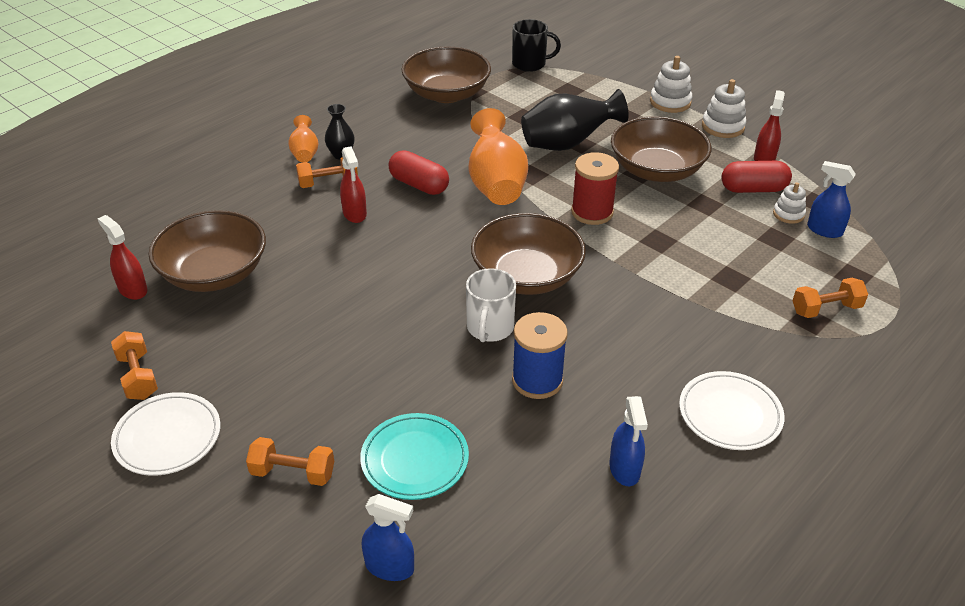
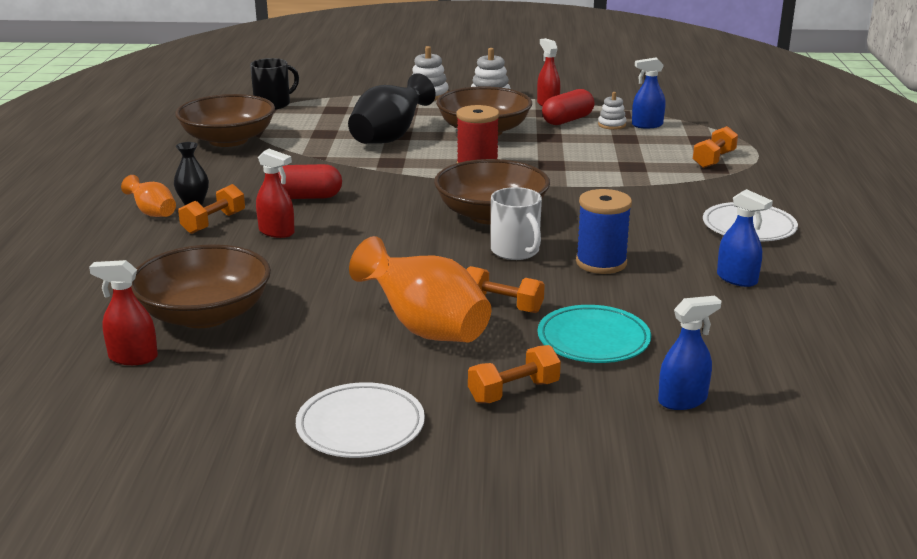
camera: 40 degrees left, 15 degrees down
orange dumbbell [111,331,158,400] -> orange dumbbell moved to [467,266,545,313]
orange vase [469,108,528,205] -> orange vase moved to [349,236,491,342]

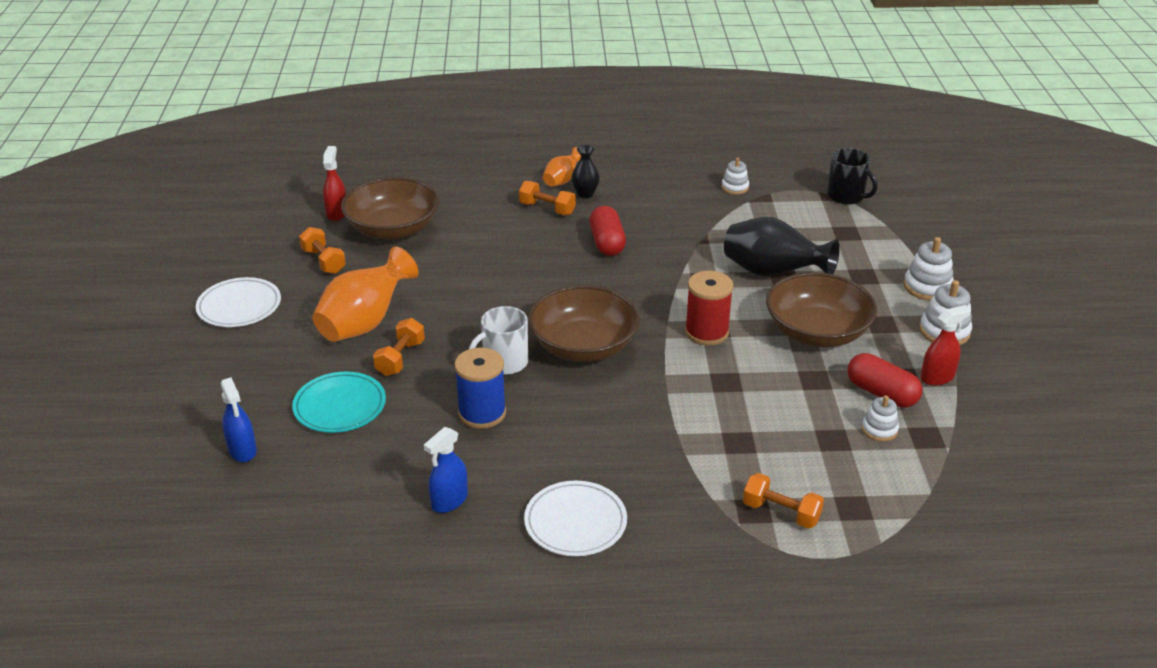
camera: 85 degrees right, 10 degrees up
brown bowl [175,94,275,147] -> white stacking toy [721,158,749,194]
red spray bottle [256,149,295,238] -> none
orange dumbbell [468,345,561,403] -> orange dumbbell moved to [299,227,346,274]
blue spray bottle [632,57,665,129] -> none

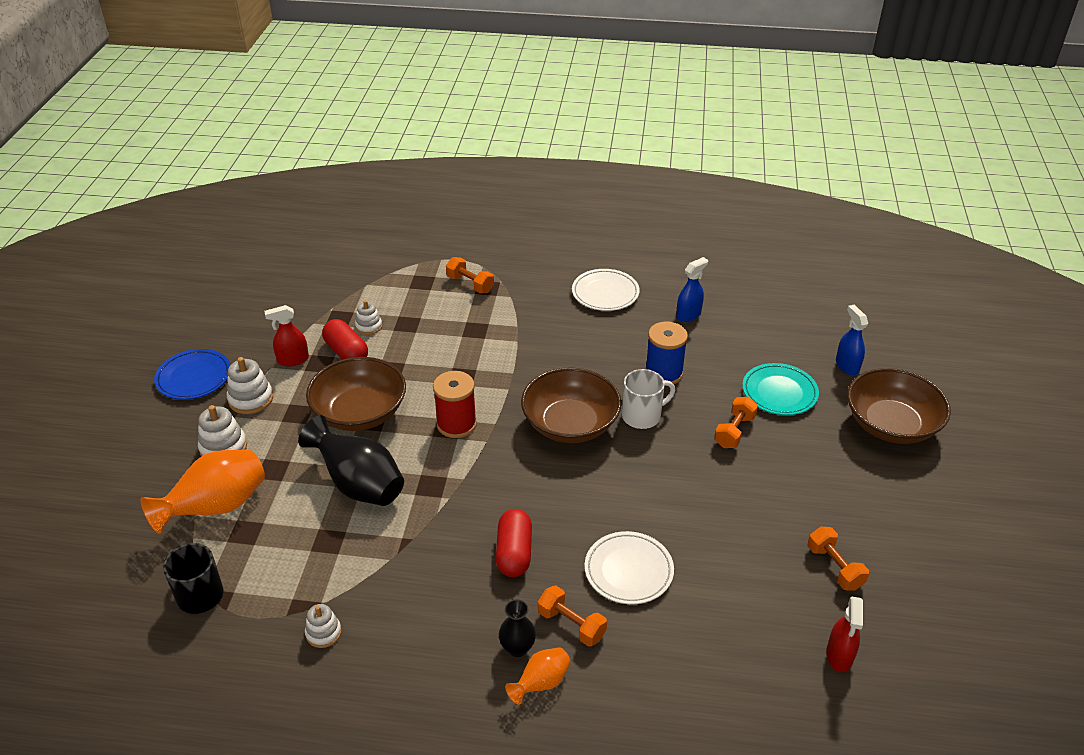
camera: 170 degrees left, 5 degrees up
white plate [196,277,281,327] -> white plate moved to [585,531,674,604]
orange vase [312,247,419,342] -> orange vase moved to [140,450,265,534]
brown bowl [341,177,439,240] -> brown bowl moved to [847,368,951,444]
none -> blue plate [154,349,230,400]

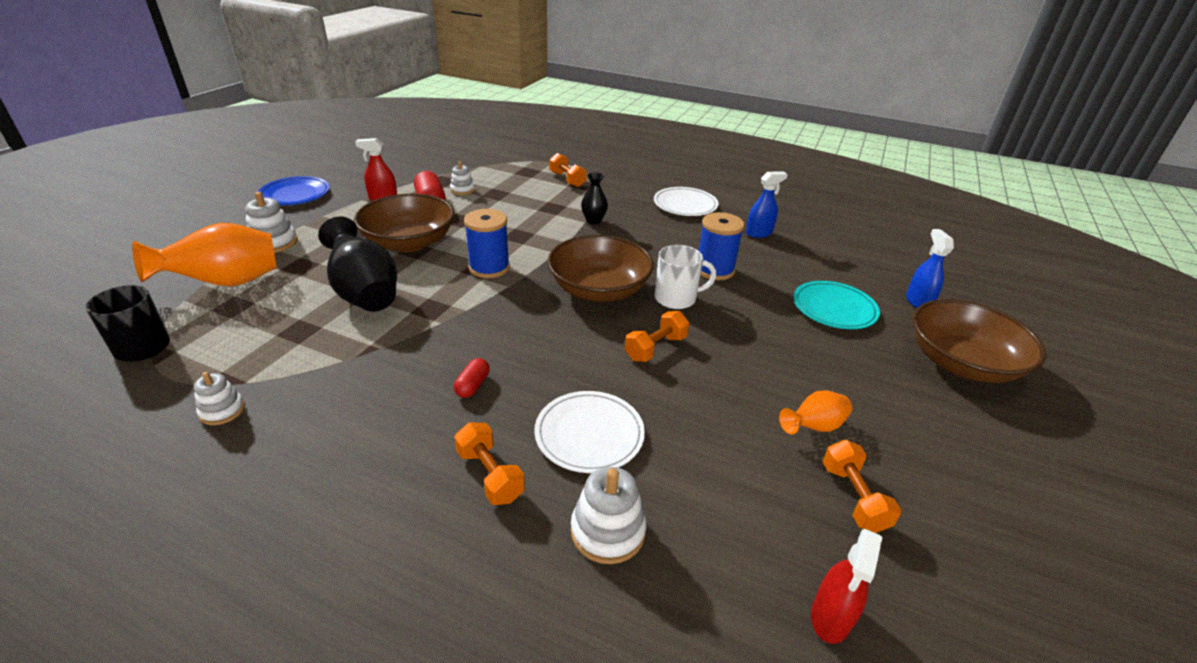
camera: 15 degrees right, 5 degrees down
white stacking toy [227,357,273,414] -> white stacking toy moved to [571,467,646,564]
red spool [433,371,477,438] -> blue spool [464,209,510,278]
red capsule [496,509,532,577] -> red capsule [454,358,490,398], size x0.57
black vase [499,599,536,657] -> black vase moved to [581,173,608,224]
orange vase [505,647,571,705] -> orange vase moved to [779,390,852,434]
orange dumbbell [714,397,758,448] -> orange dumbbell moved to [625,311,689,362]

